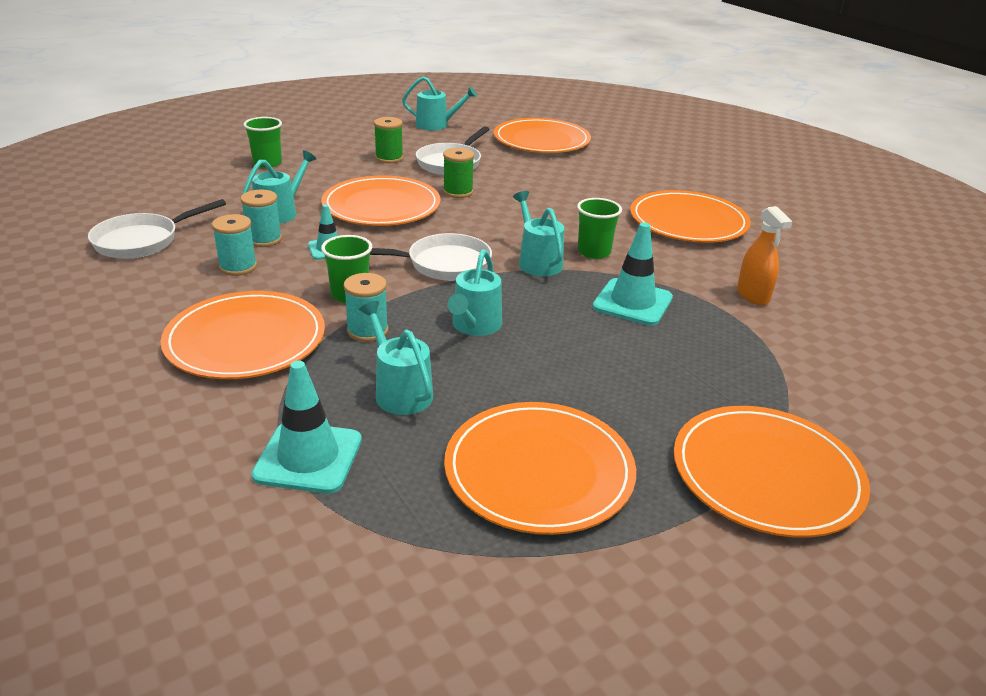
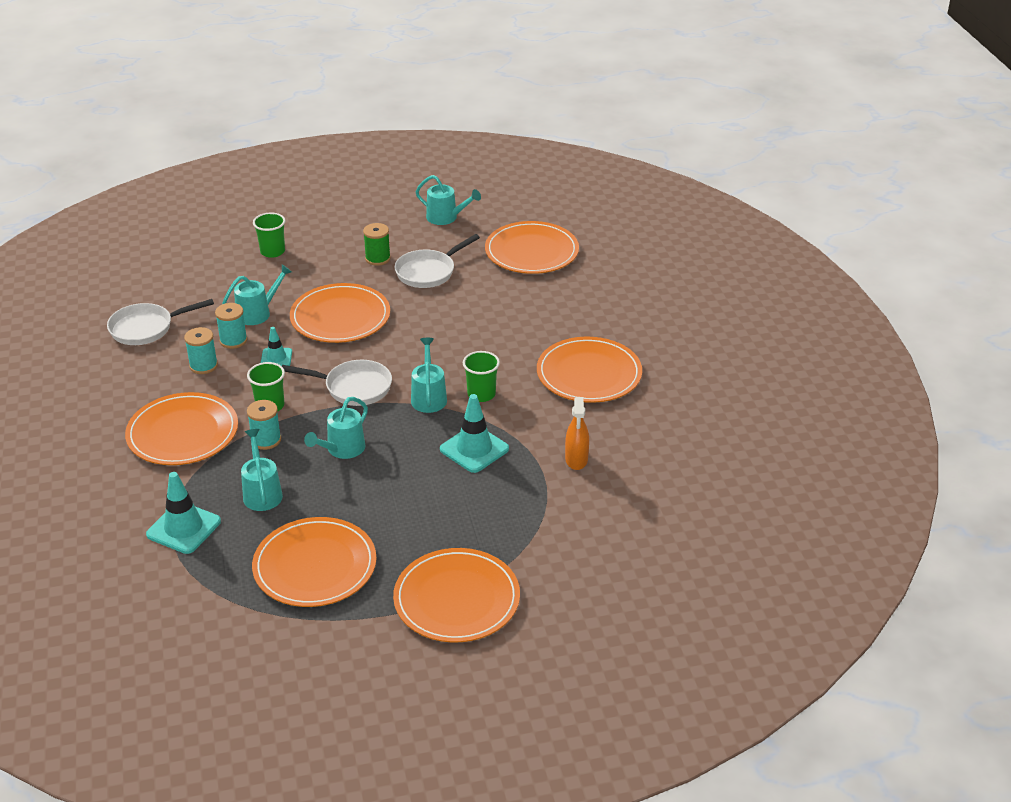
camera: 20 degrees right, 5 degrees up
green spool [443,148,474,198] -> none

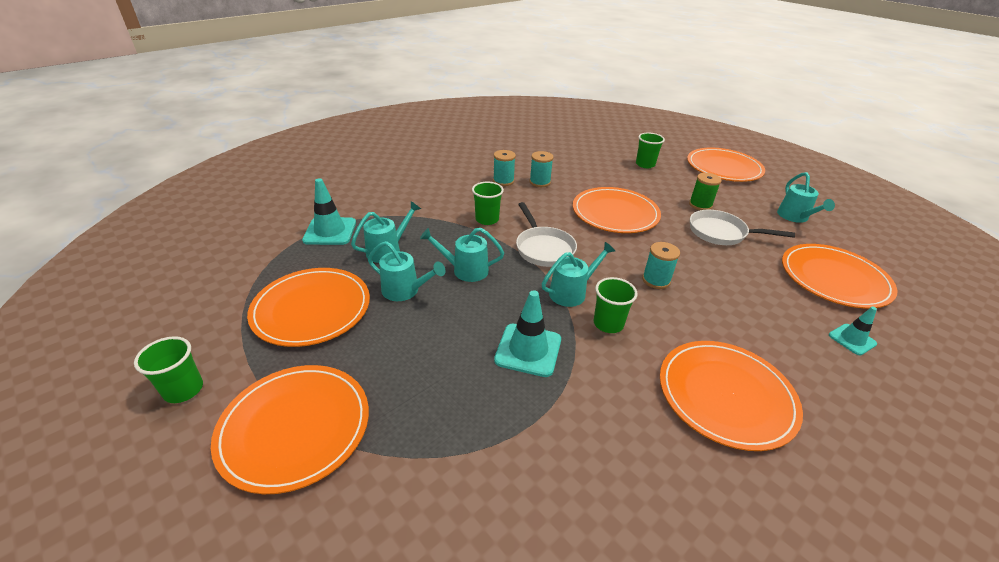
camera: 60 degrees right, 0 degrees up
white pan [107,299,214,345] -> none
orange plate [125,392,238,465] -> orange plate moved to [687,148,765,182]
turquoise watering can [222,264,292,325] -> turquoise watering can moved to [368,241,446,301]
turquoise spool [247,400,281,450] -> turquoise spool moved to [642,242,680,289]
turquoise traffic cone [261,327,292,366] -> turquoise traffic cone moved to [829,307,877,355]
orange spray bottle [565,397,589,470] -> none
none -> green cup [134,336,203,403]

